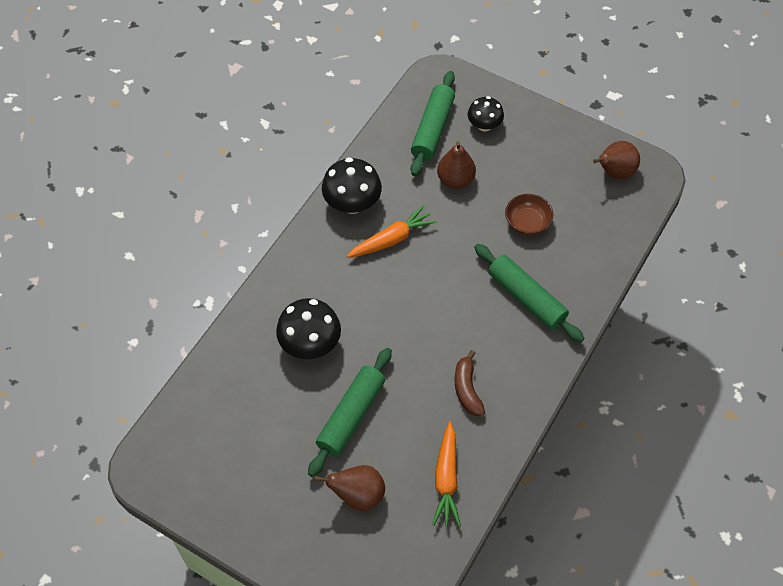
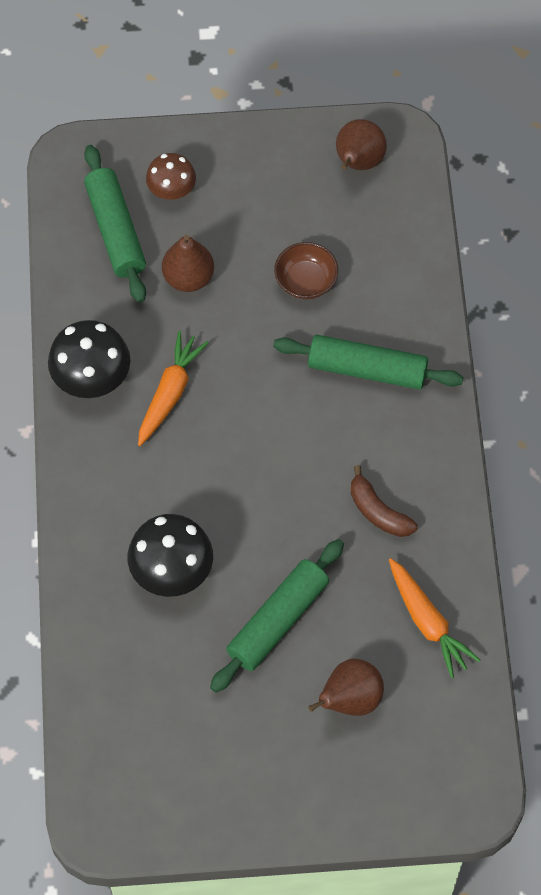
camera: 35 degrees left, 5 degrees up
green rolling pin [308,348,392,477] -> green rolling pin turned 45 degrees clockwise [210,539,344,693]
black mushroom [467,96,504,131] -> brown mushroom [146,153,196,200]

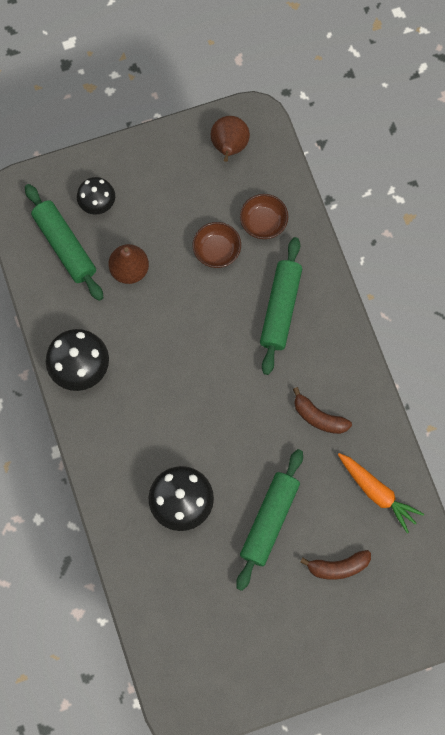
camera: 15 degrees left, 10 degrees up
orange carrot [138,331,209,446] -> none
brown mushroom [146,153,196,200] -> black mushroom [77,177,115,215]
green rolling pin [273,335,464,390] -> green rolling pin turned 75 degrees counterclockwise [260,237,302,375]
brown pear [308,659,384,716] -> brown banana [300,550,371,580]
none -> brown bowl [240,194,288,239]

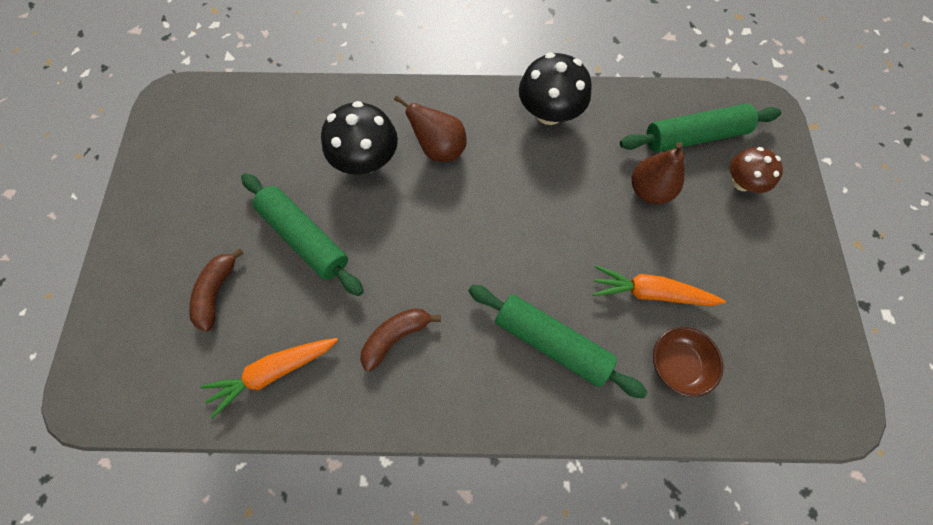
camera: 110 degrees right, 5 degrees down
black mushroom [77,177,115,215] -> brown mushroom [730,147,783,193]
brown bowl [193,222,241,268] -> orange carrot [593,265,726,306]
brown pear [211,116,250,162] -> brown pear moved to [394,95,467,162]

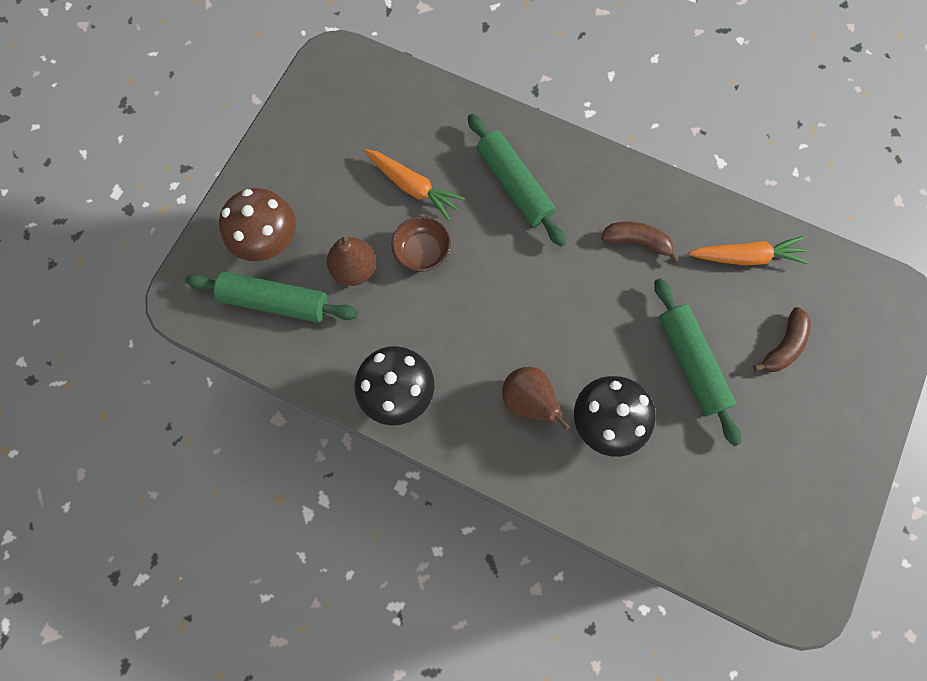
camera: 155 degrees left, 5 degrees up
brown banana [360,308,441,372] -> brown banana turned 150 degrees counterclockwise [601,222,679,263]
brown bowl [653,327,724,397] -> brown bowl moved to [391,216,451,272]
brown mushroom [730,147,783,193] -> brown mushroom [219,188,296,261], size x1.56

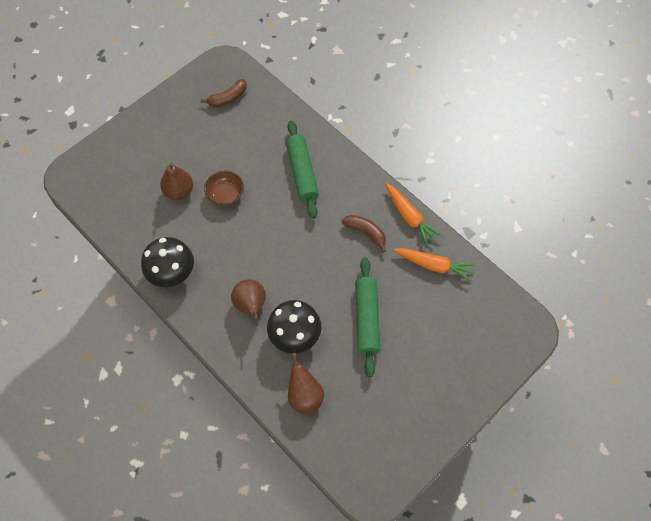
camera: 20 degrees right, 10 degrees down
green rolling pin [185,272,358,323] -> none
brown mushroom [219,188,296,261] -> none
orange carrot [364,149,465,221] -> orange carrot moved to [385,183,443,247]
brown banana [753,307,811,372] -> brown banana moved to [201,79,247,107]
none -> brown pear [288,353,324,414]

